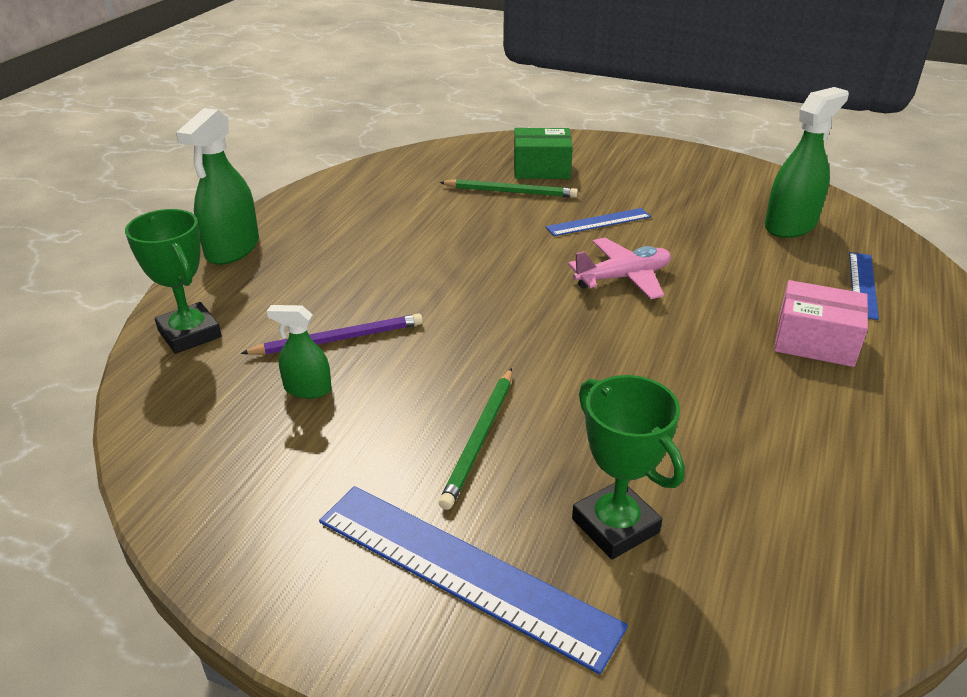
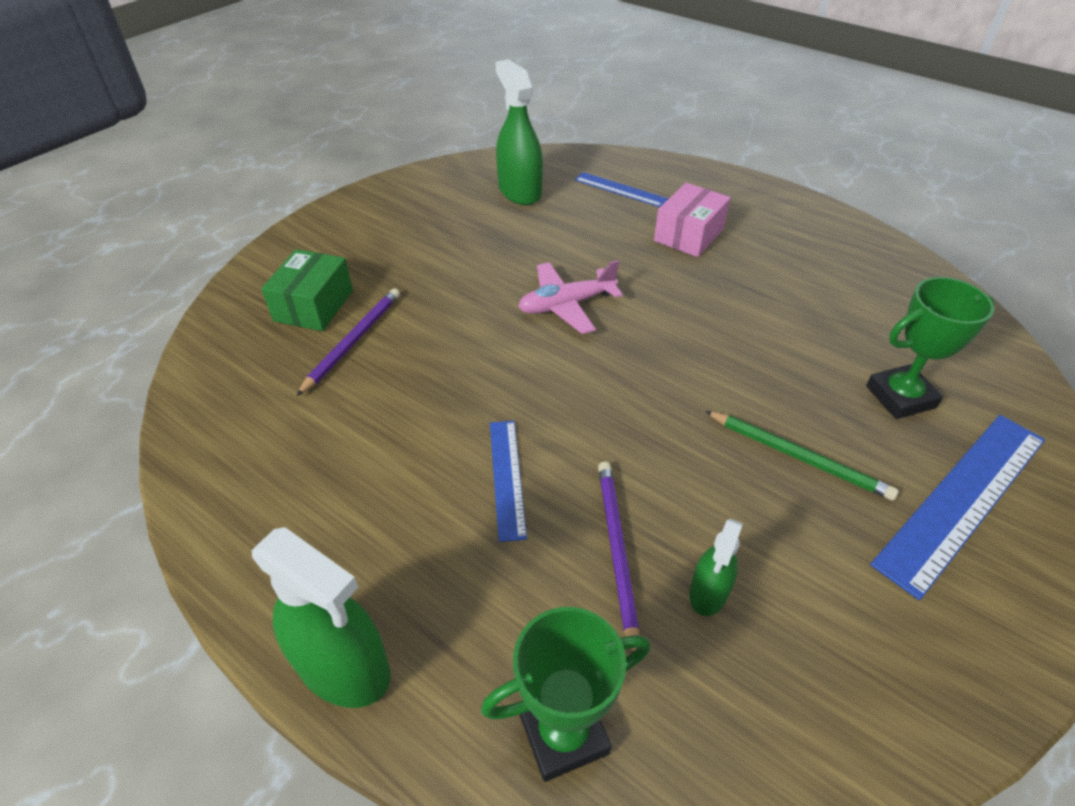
camera: 75 degrees left, 10 degrees up
green pencil [439,179,578,198] -> purple pencil [296,288,400,396]
blue ruler [546,208,651,236] -> blue ruler moved to [490,421,527,542]
pink plane [568,238,671,299] -> pink plane turned 105 degrees counterclockwise [518,260,623,334]

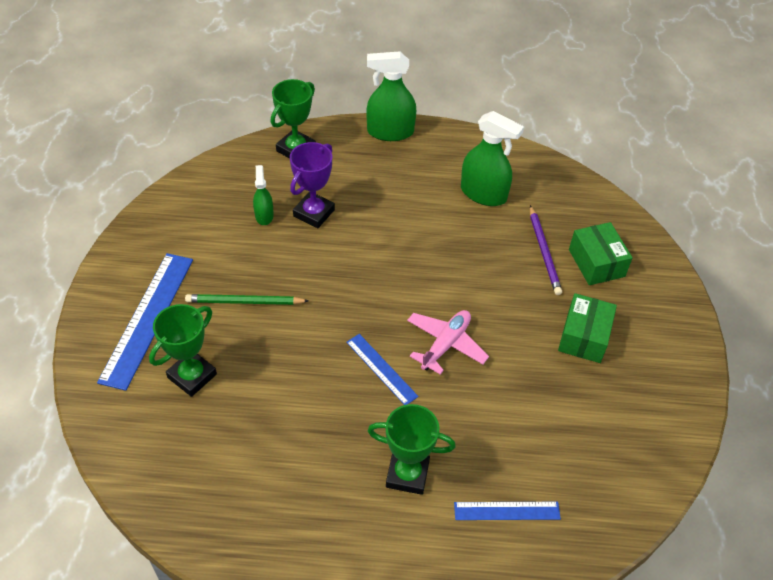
camera: 145 degrees right, 5 degrees up
blue ruler [490,421,527,542] -> blue ruler moved to [346,334,418,405]
green spray bottle [496,59,543,205] -> green spray bottle moved to [461,111,524,206]
purple pencil [598,462,639,653] -> purple trophy [290,142,335,228]
pink box [654,183,731,257] -> green trophy [368,404,456,495]
none -> green box [558,293,617,363]

